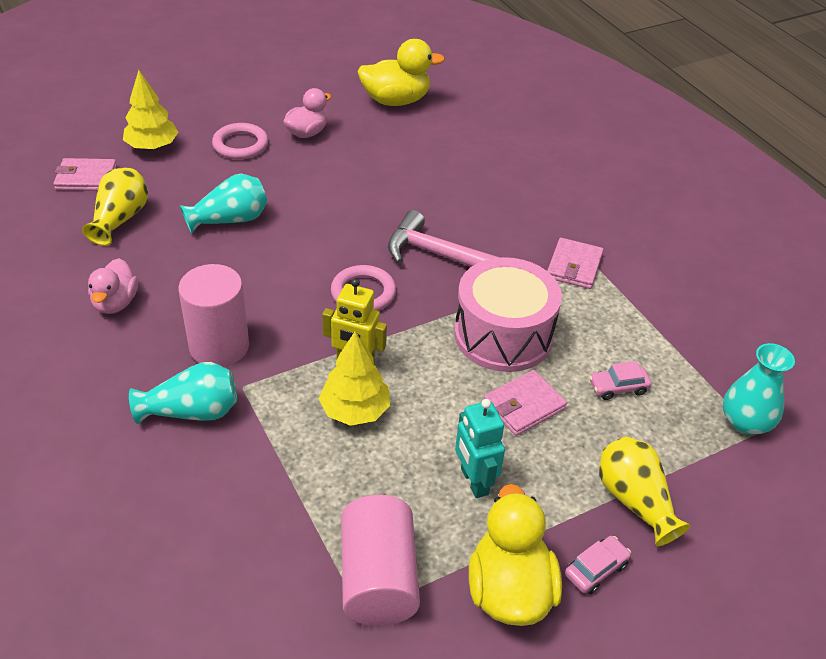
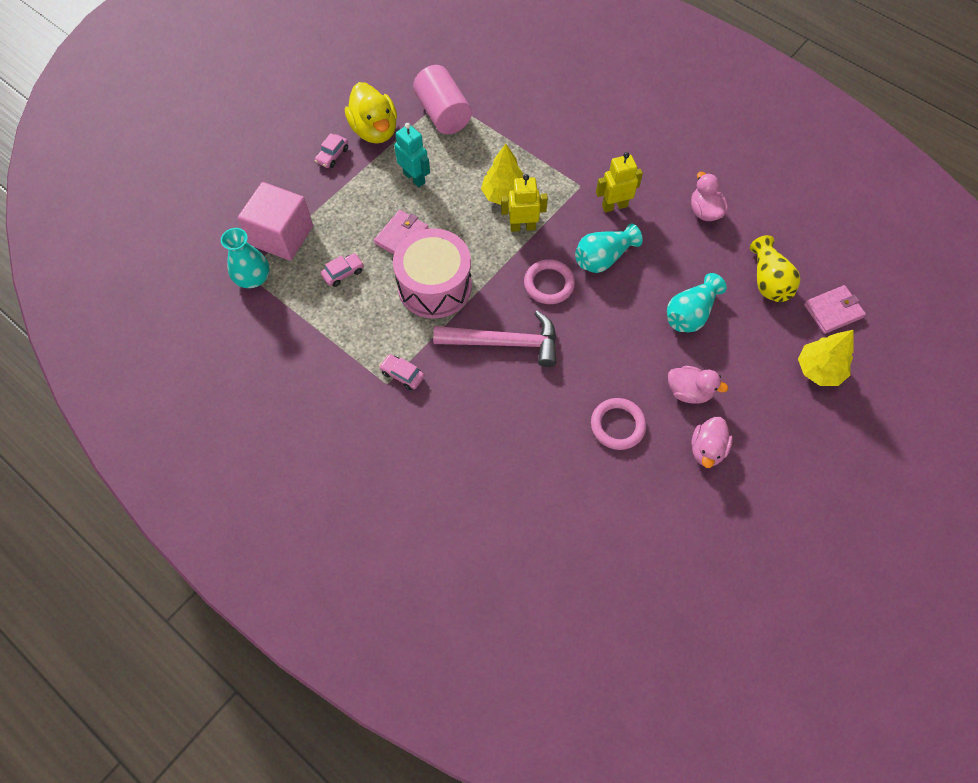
camera: 160 degrees right, 20 degrees up
turquoise vase [129,362,237,424] -> turquoise vase moved to [575,223,643,273]
pink cylinder [178,264,249,367] -> yellow robot [596,152,643,213]
pink ring [212,123,268,159] -> pink ring moved to [591,398,646,450]
yellow duck [357,39,445,106] -> none
pink wallet [547,238,603,289] -> pink car [379,354,425,390]
yellow vase [599,437,691,546] -> none
none -> pink cube [238,182,313,261]
none -> pink duck [668,366,728,404]

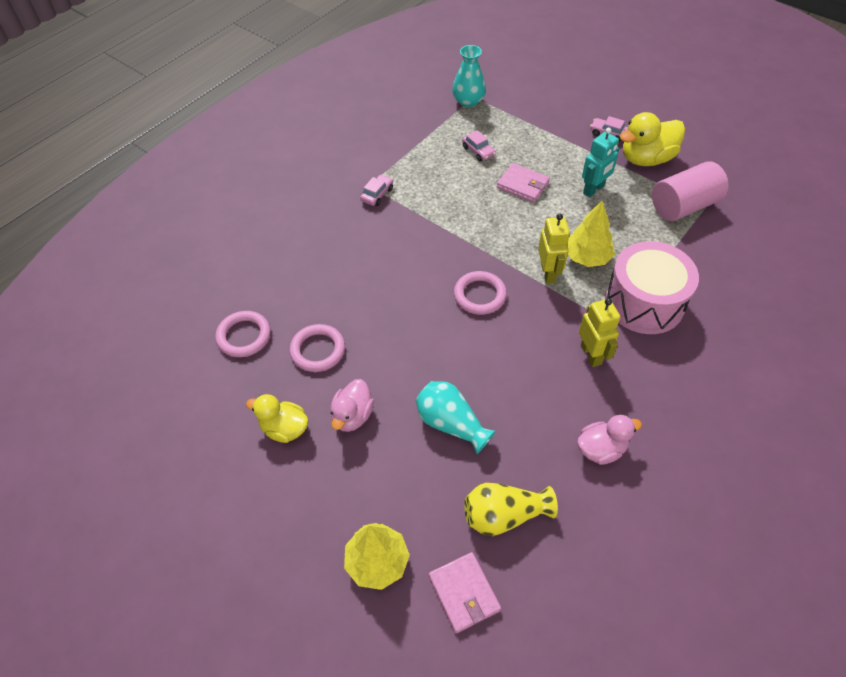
camera: 90 degrees right, 10 degrees down
pink cube [238,182,313,261] -> none
pink drum [393,228,472,318] -> pink drum moved to [605,241,699,334]
pink hammer [433,311,556,367] -> none
turquoise vase [575,223,643,273] -> none
pink duck [691,417,733,468] -> yellow duck [246,394,309,443]
none -> pink ring [215,311,271,357]

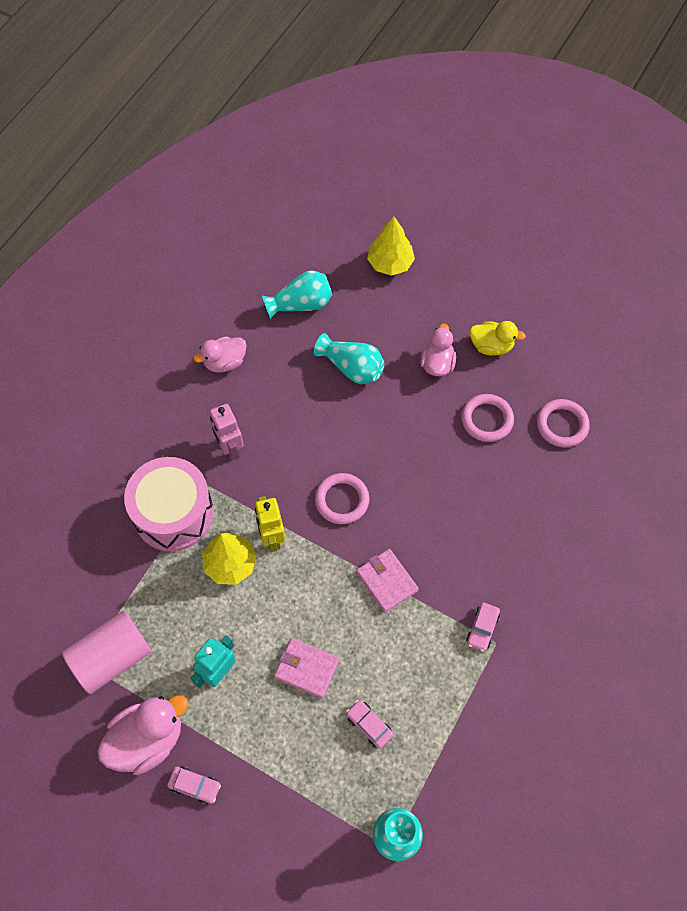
camera: 170 degrees right, 10 degrees up
pink wallet [429,552,501,633] -> pink wallet moved to [356,549,419,612]
yellow vase [464,483,558,536] -> turquoise vase [262,270,332,319]
yellow robot [579,298,620,367] -> pink robot [209,404,244,460]
yellow duck [619,112,685,166] -> pink duck [97,695,189,775]

